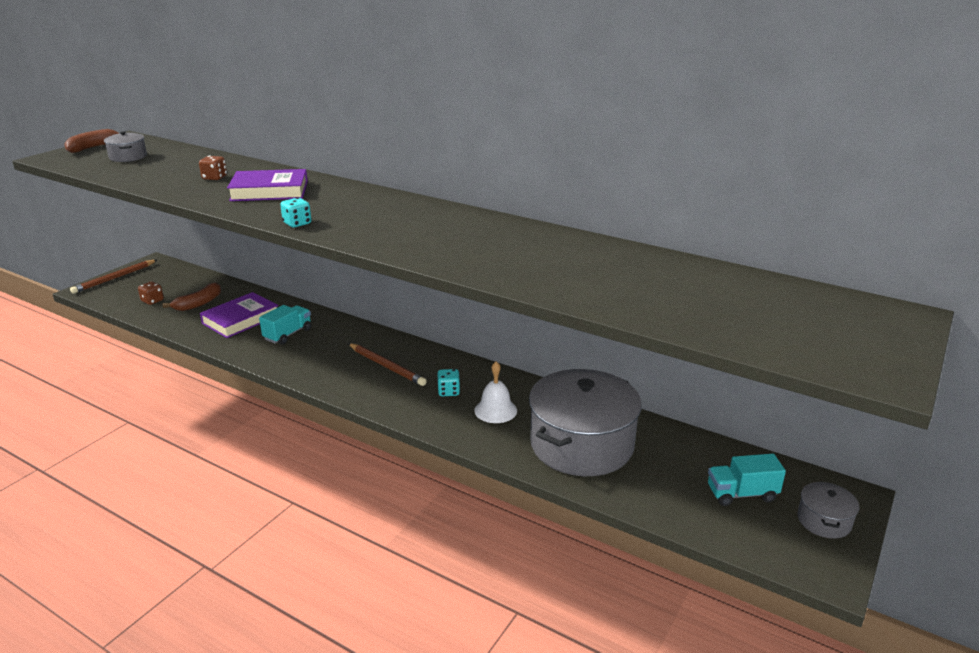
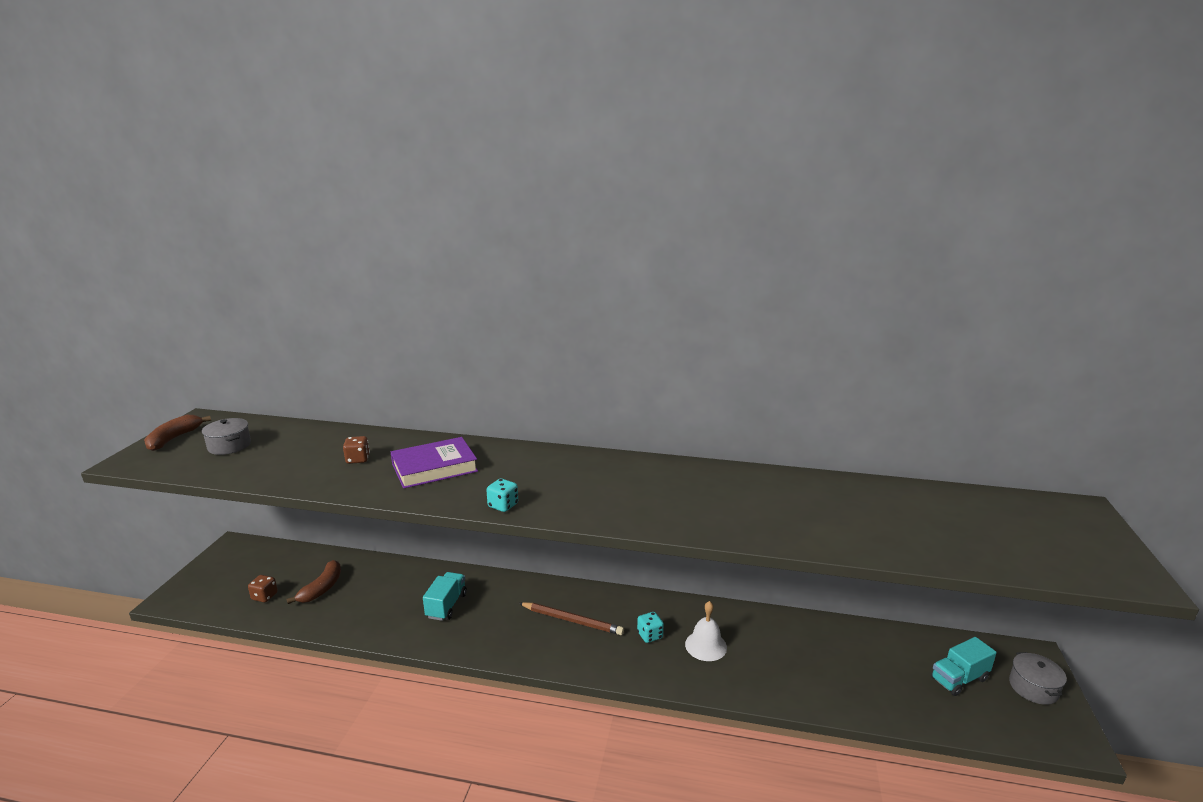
camera: 20 degrees left, 5 degrees down
brown pencil [70,260,157,294] -> none
purple book [200,292,278,338] -> none
grey pot [529,369,642,476] -> none

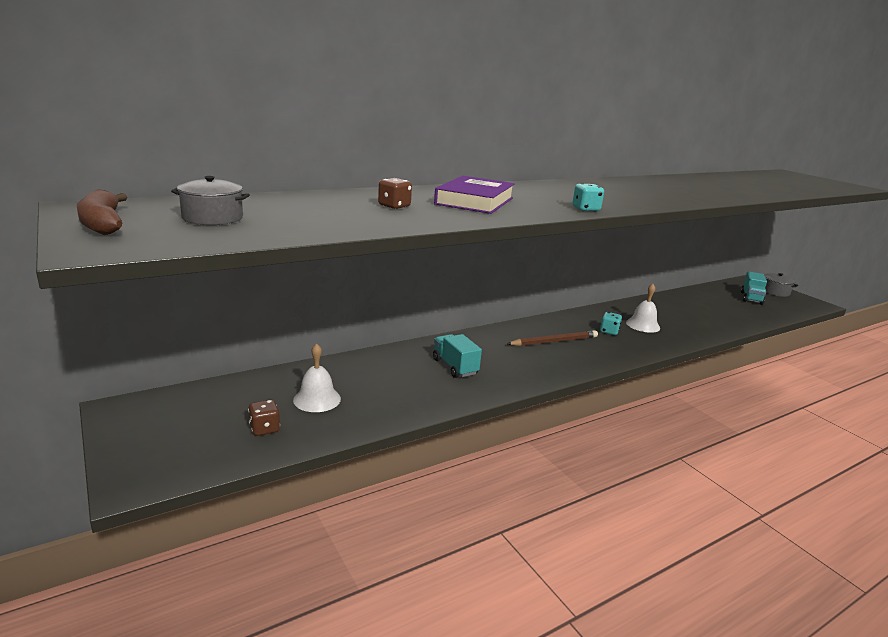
camera: 45 degrees left, 0 degrees up
brown banana [286,560,341,604] -> white bell [293,343,341,412]

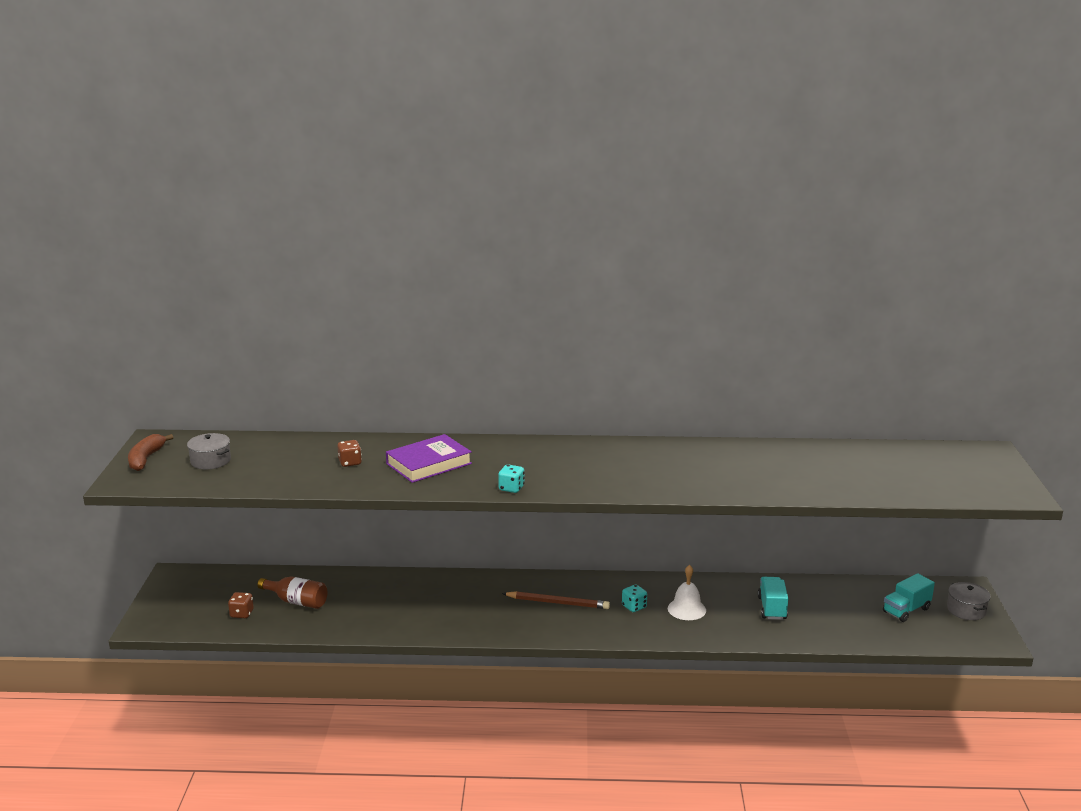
camera: 35 degrees right, 0 degrees up
white bell [293,343,341,412] -> brown bottle [257,576,327,609]
turquoise truck [433,334,482,378] -> turquoise truck moved to [757,577,788,620]

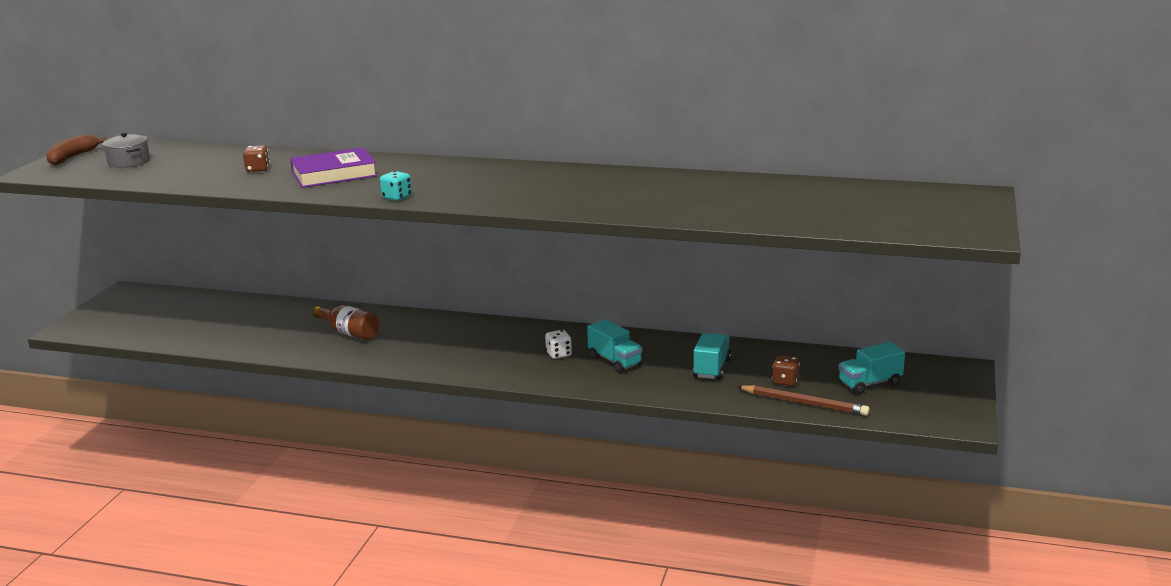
camera: 15 degrees right, 0 degrees up
brown dice [228,592,254,618] -> brown dice moved to [772,356,800,386]
brown bottle [257,576,327,609] -> brown bottle moved to [313,305,379,340]
brown pencil [502,591,610,609] -> brown pencil moved to [737,385,870,416]
turquoise dice [622,585,647,612] -> white dice [545,330,572,359]
white bell [668,565,706,620] -> turquoise truck [587,319,642,373]
grey pot [947,582,991,620] -> none

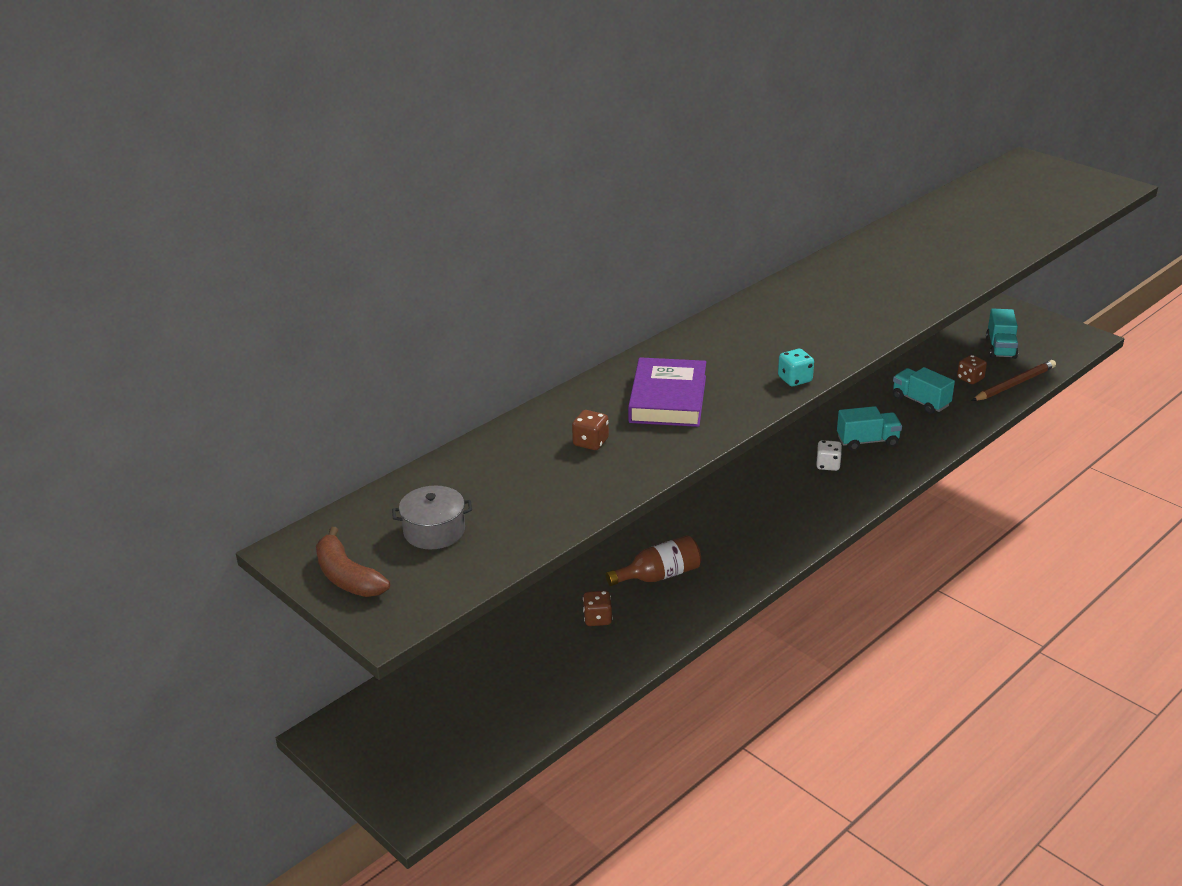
camera: 60 degrees left, 10 degrees up
none -> brown dice [583,590,613,626]

